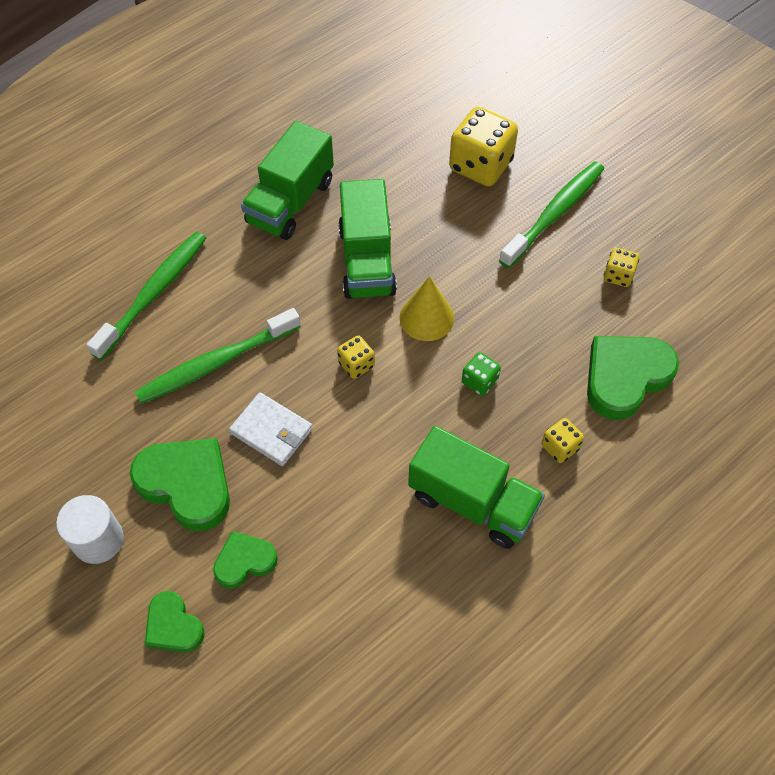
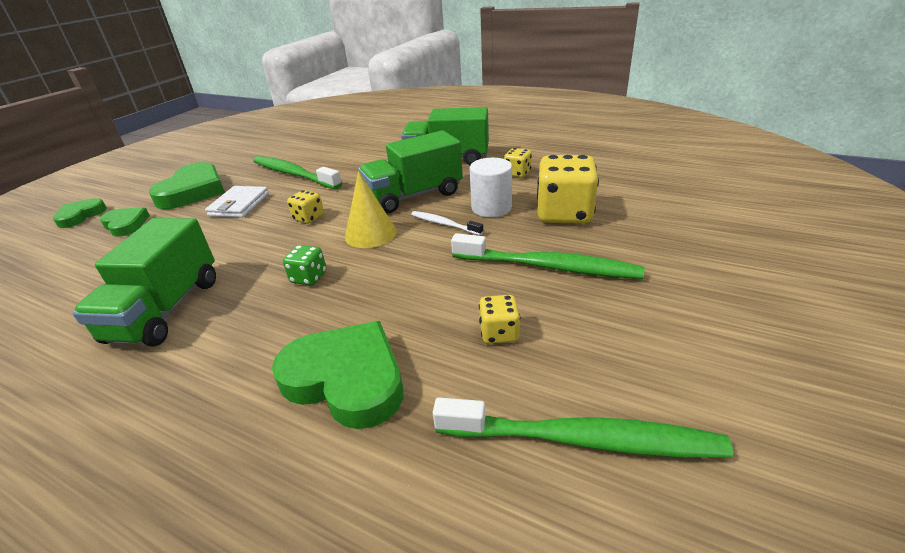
camera: 70 degrees right, 25 degrees down
white cylinder [56,495,124,564] -> white cylinder moved to [470,158,512,217]
green toothbrush [86,232,206,360] -> green toothbrush moved to [433,397,733,458]
yellow dice [542,418,584,463] -> yellow dice moved to [504,148,532,178]
none -> white toothbrush [411,211,483,235]

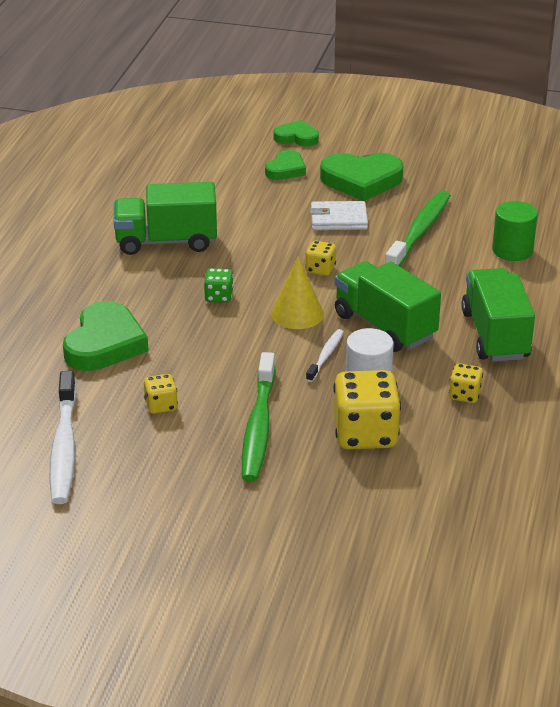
camera: 75 degrees right, 0 degrees up
green toothbrush [433,397,733,458] -> white toothbrush [50,371,77,504]
none -> green cylinder [492,201,538,261]

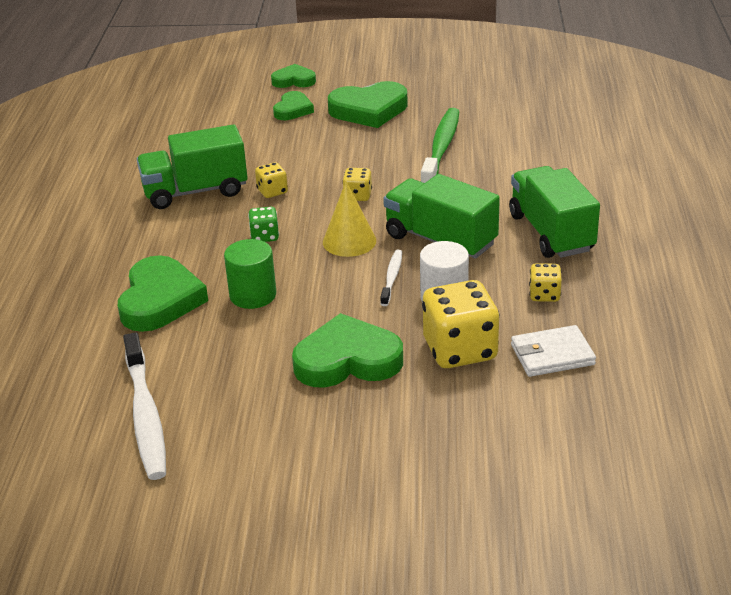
camera: 10 degrees left, 0 degrees up
yellow dice [144,374,178,414] -> yellow dice moved to [255,162,288,198]
green toothbrush [242,352,275,482] -> green heart [292,313,403,387]
white wallet [310,201,368,230] -> white wallet moved to [511,325,596,377]
green cylinder [492,201,538,261] -> green cylinder moved to [224,239,276,309]

